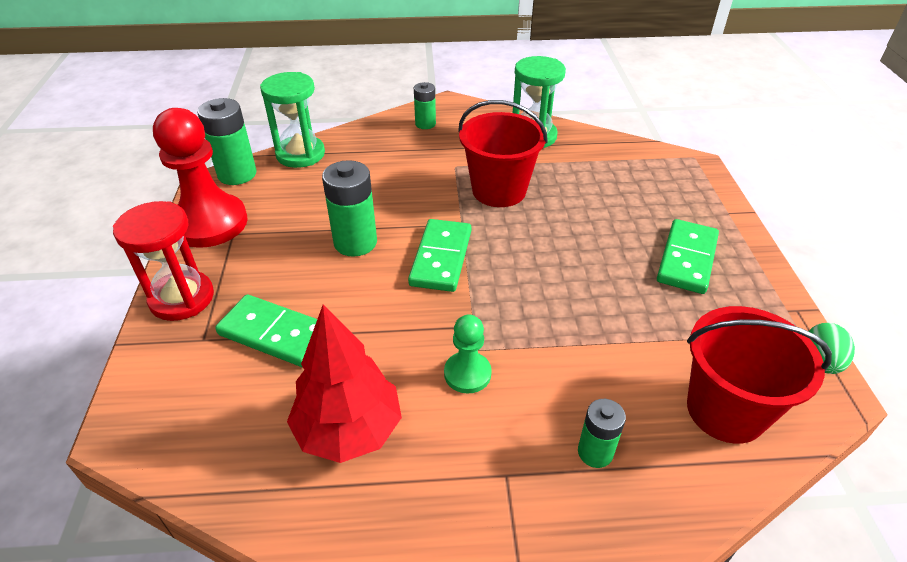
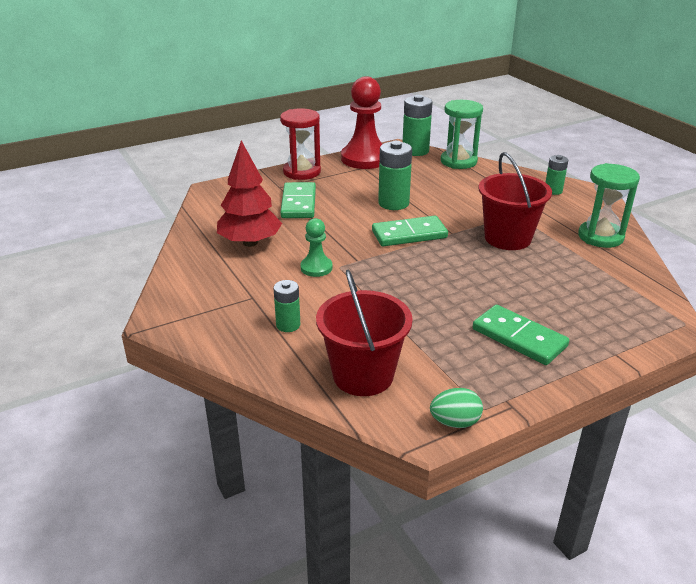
camera: 65 degrees right, 10 degrees down
green domino [657,219,719,294] -> green domino turned 45 degrees clockwise [473,305,569,365]

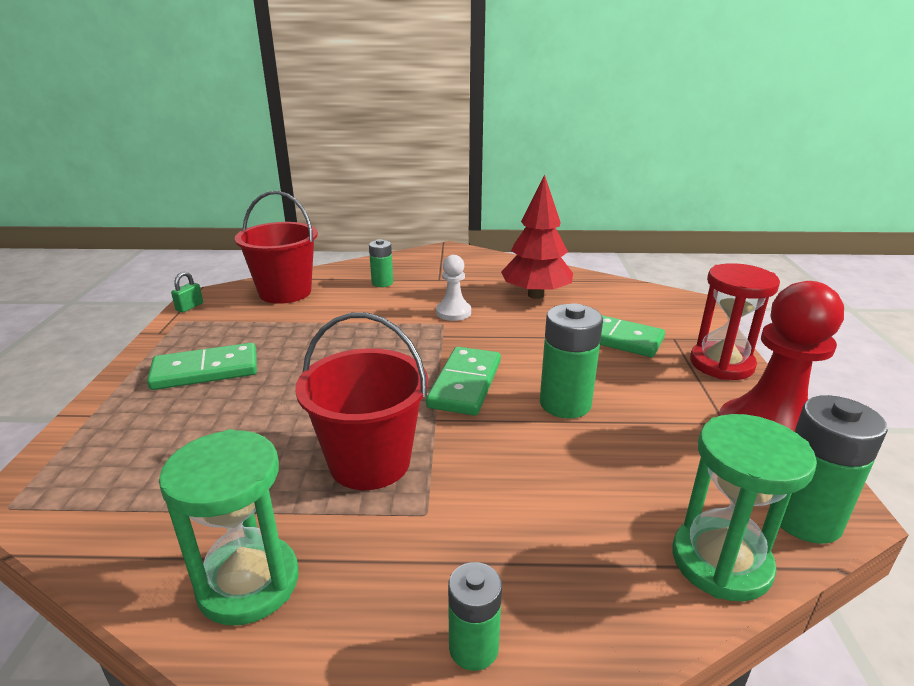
camera: 120 degrees right, 5 degrees down
green pawn [300,218,333,277] -> white pawn [436,255,471,321]
green egg [430,388,483,428] -> green padlock [171,271,203,313]

